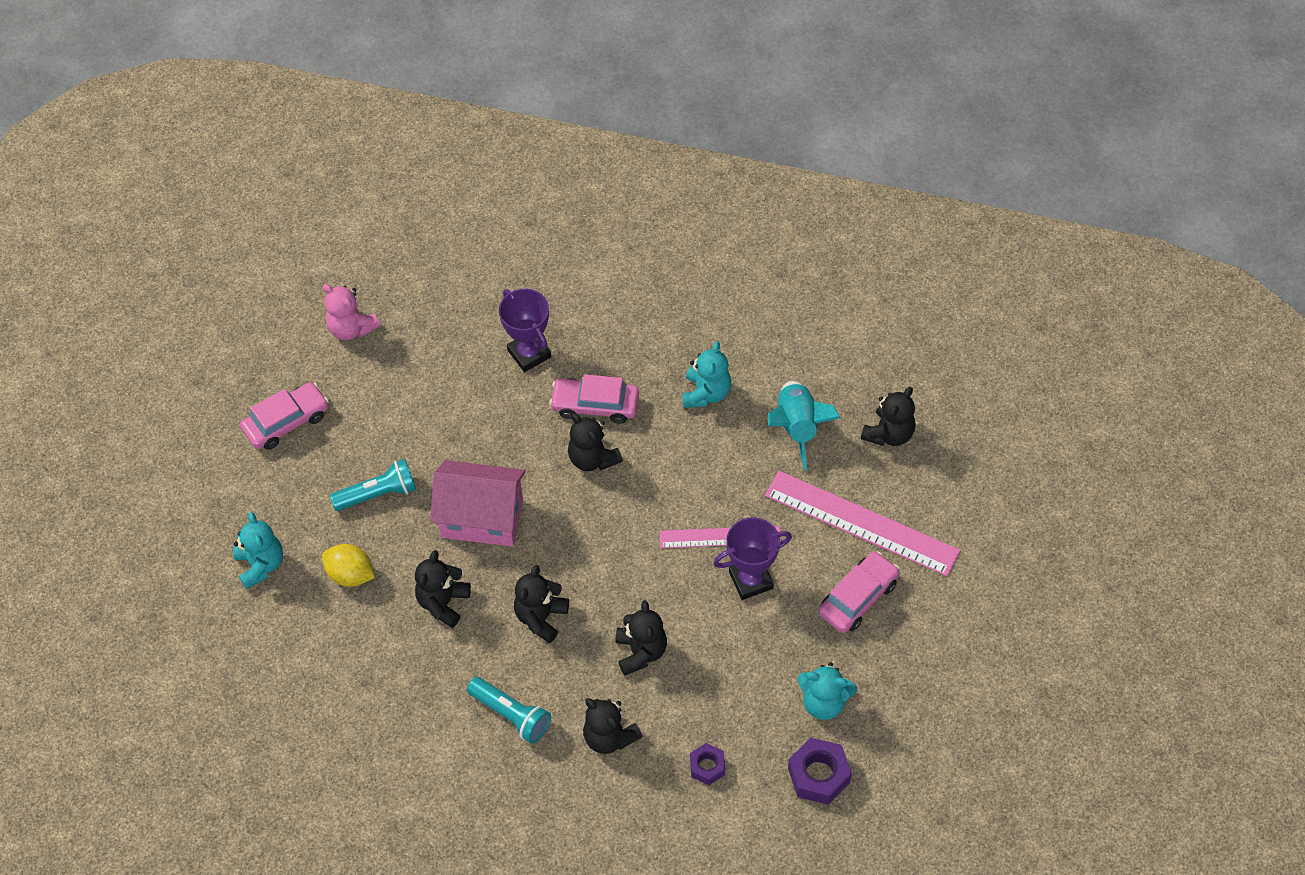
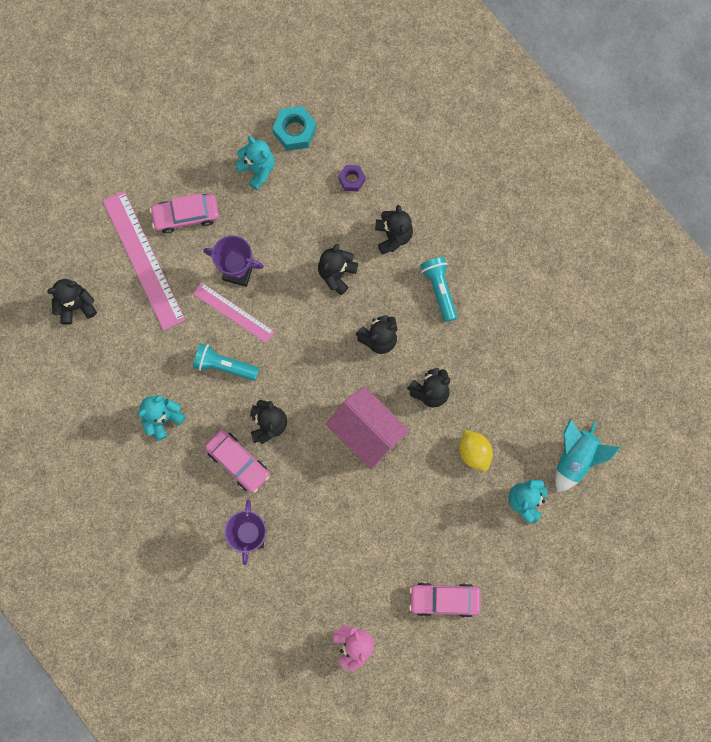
camera: 145 degrees left, 20 degrees up
turquoise flashlight [330,459,416,511] -> turquoise flashlight moved to [193,343,259,381]
turquoise rocket [768,381,840,470] -> turquoise rocket moved to [555,419,621,492]
purple nut [788,738,852,805] -> turquoise nut [273,106,316,151]

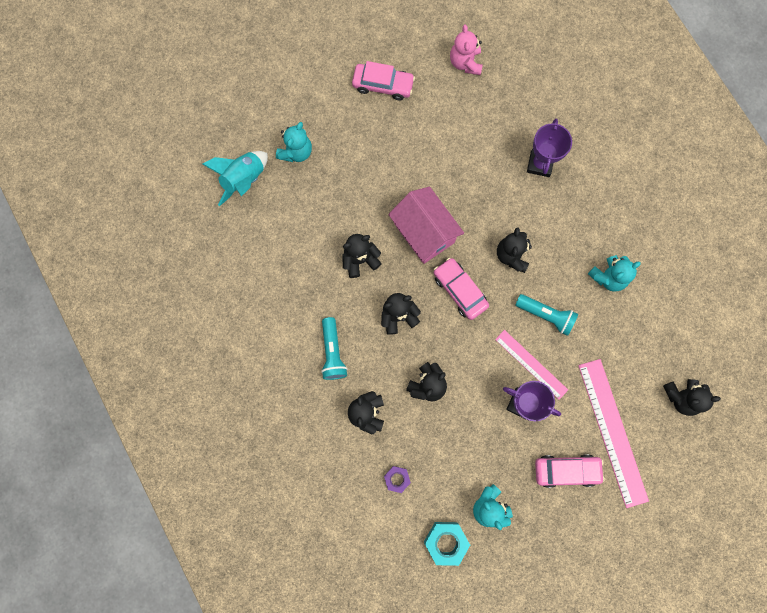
camera: 170 degrees left, 0 degrees up
pink car [205,430,270,493] -> pink car moved to [434,257,489,320]
yellow lemon [459,430,493,471] -> none

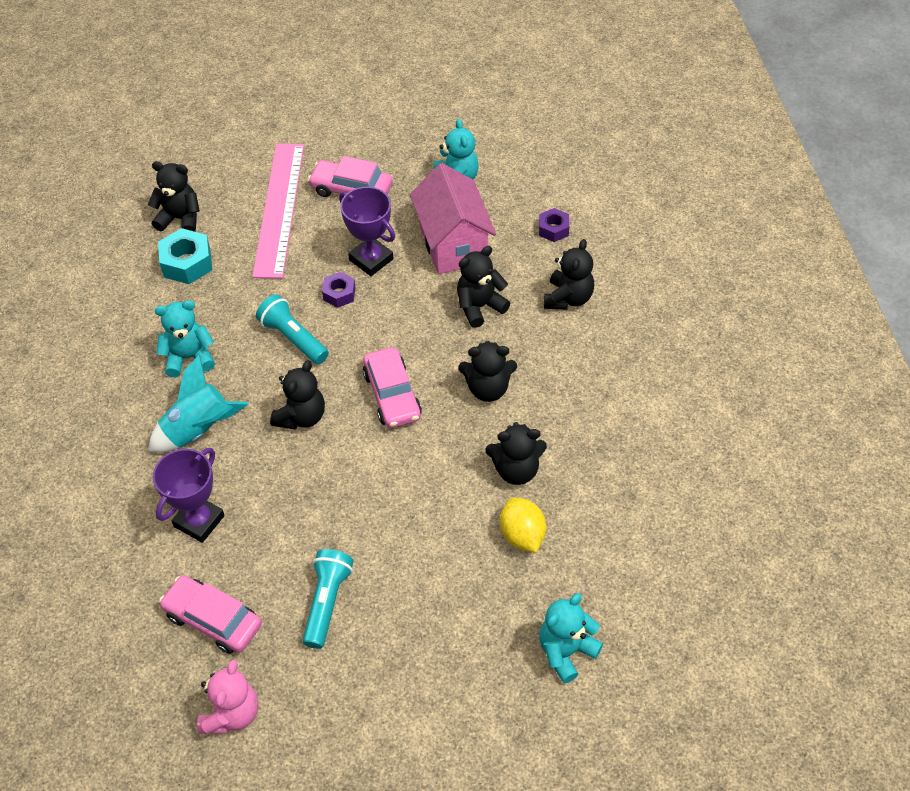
camera: 160 degrees left, 25 degrees down
turquoise rocket [203,151,268,206] -> turquoise rocket moved to [149,354,248,453]
turquoise flashlight [321,317,348,380] -> turquoise flashlight moved to [303,549,353,649]
pink car [352,61,415,101] -> pink car moved to [159,575,262,654]
pink house [388,187,464,264] -> pink house moved to [410,163,496,274]
turquoise nut [424,522,470,566] -> turquoise nut moved to [158,228,212,284]
pink ruler [495,330,568,400] -> purple nut [322,272,356,308]
none -> yellow lemon [500,497,546,553]

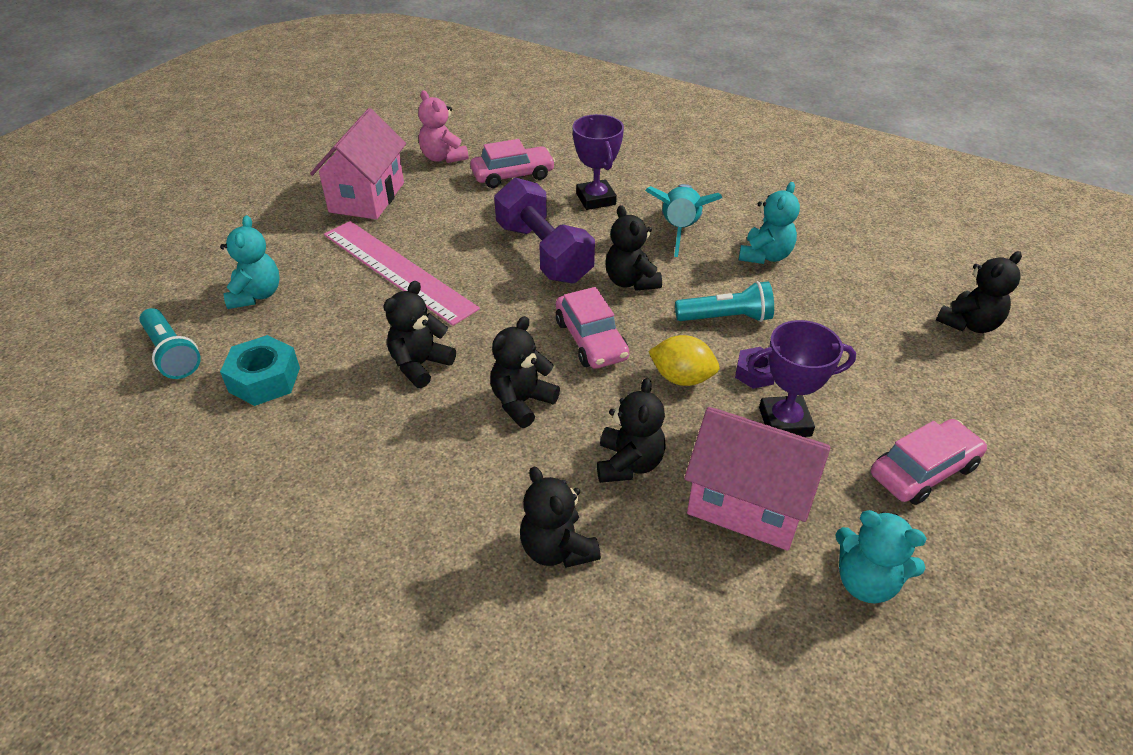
camera: 130 degrees right, 10 degrees down
turquoise nut [158,228,212,284] -> turquoise nut moved to [220,335,300,406]
pink ruler [252,143,304,279] -> pink ruler moved to [324,221,480,326]
turquoise flashlight [303,549,353,649] -> turquoise flashlight moved to [139,308,201,379]
pink car [363,347,422,428] -> pink car turned 135 degrees counterclockwise [556,287,629,369]
yellow lemon [500,497,546,553] -> yellow lemon moved to [648,335,719,386]
purple nut [539,208,569,242] -> none
none -> pink house [310,108,406,220]
none -> purple dumbbell [494,177,595,284]

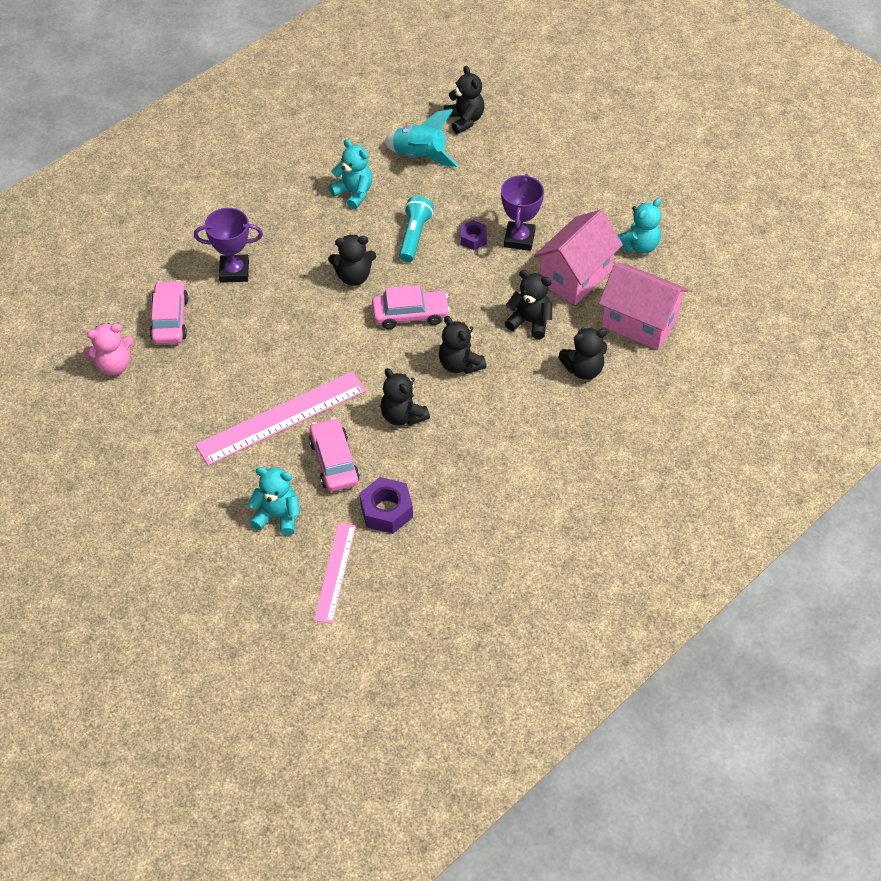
camera: 75 degrees left, 10 degrees up
turquoise flashlight [139,308,201,379] -> pink ruler [314,523,356,624]
turquoise nut [220,335,300,406] -> purple nut [360,477,413,534]
pink house [310,108,406,220] -> pink house moved to [599,263,689,350]
purple dumbbell [494,177,595,284] -> none
turquoise rocket [645,184,722,257] -> turquoise rocket moved to [384,109,458,167]
yellow lemon [648,335,719,386] -> none
pink car [871,419,987,505] -> pink car moved to [309,418,360,492]

